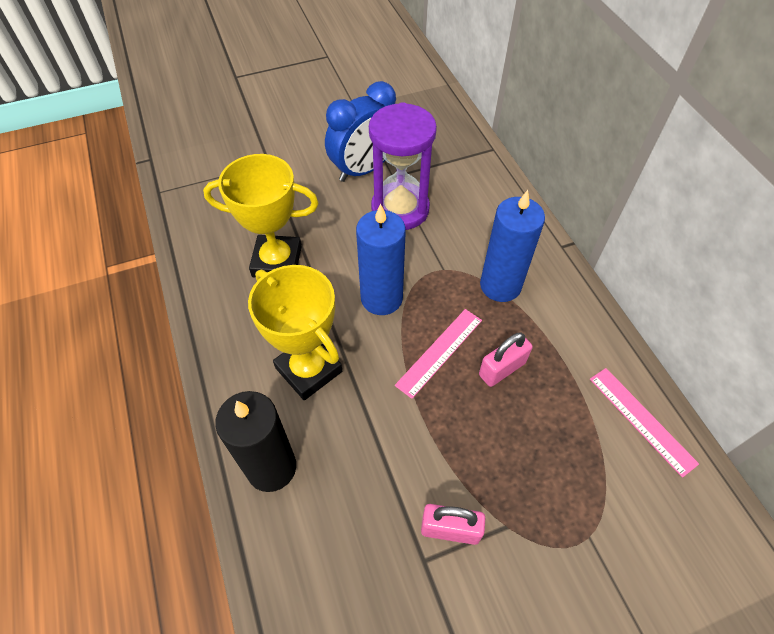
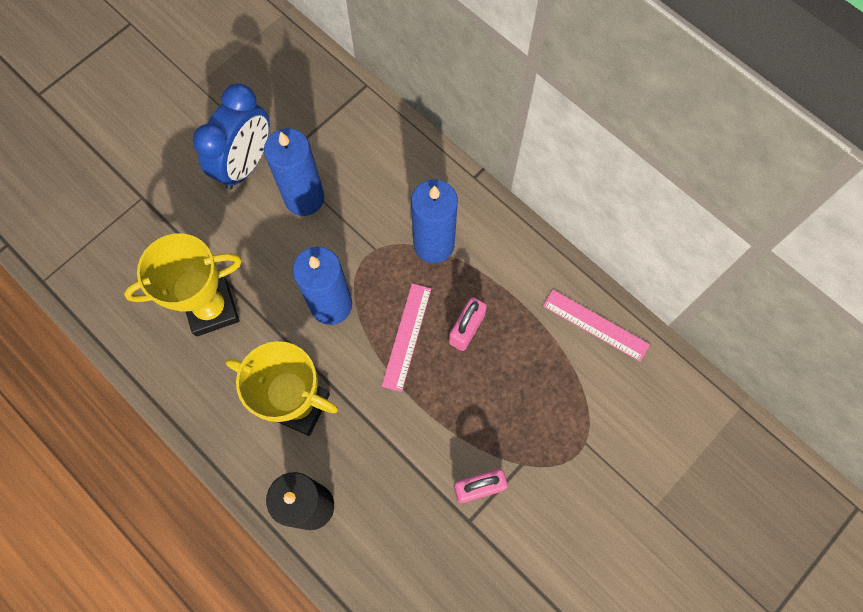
camera: 25 degrees left, 15 degrees up
purple hourglass [369,102,437,230] -> blue candle [264,128,324,216]

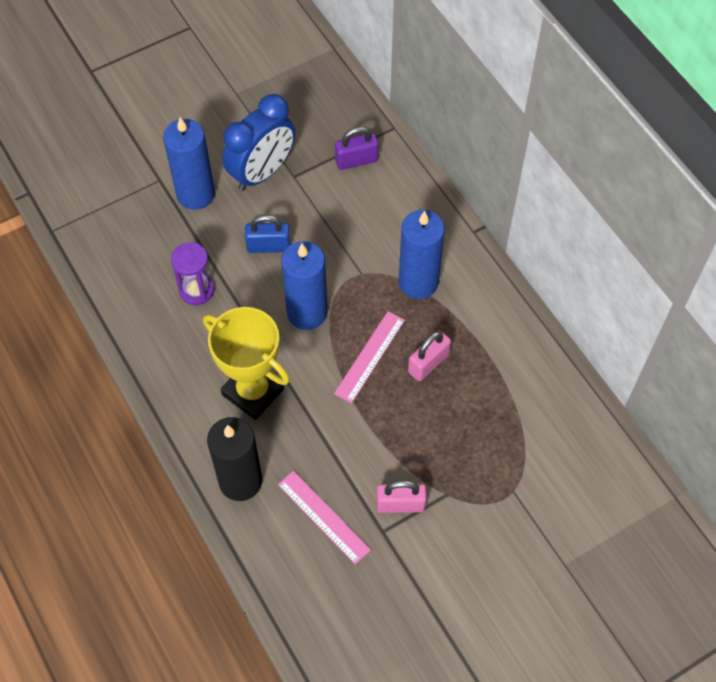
camera: 15 degrees right, 10 degrees down
yellow trophy [124,233,242,337] -> purple hourglass [171,242,214,305]
blue candle [264,128,324,216] -> blue candle moved to [163,118,215,210]
pink ruler [543,290,650,362] -> pink ruler moved to [278,471,371,564]
none -> blue padlock [245,215,290,253]
none -> purple padlock [335,127,378,170]

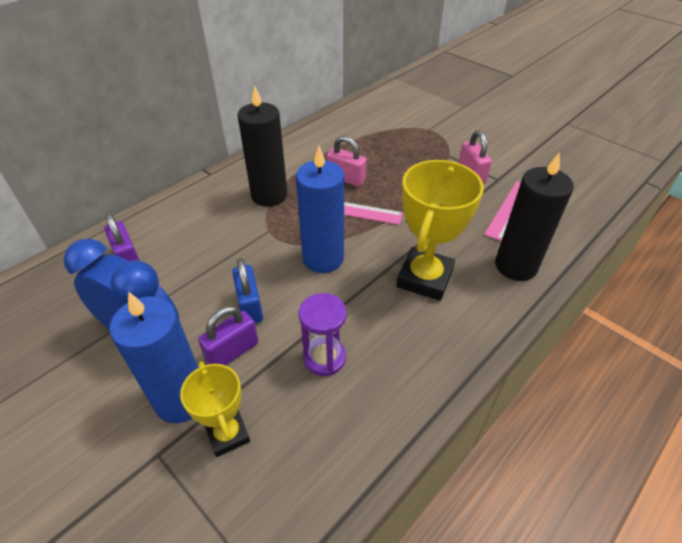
camera: 105 degrees left, 15 degrees down
blue candle [398,210,445,299] -> black candle [238,85,287,207]
none -> yellow trophy [180,361,250,457]
none -> purple padlock [198,306,258,365]

